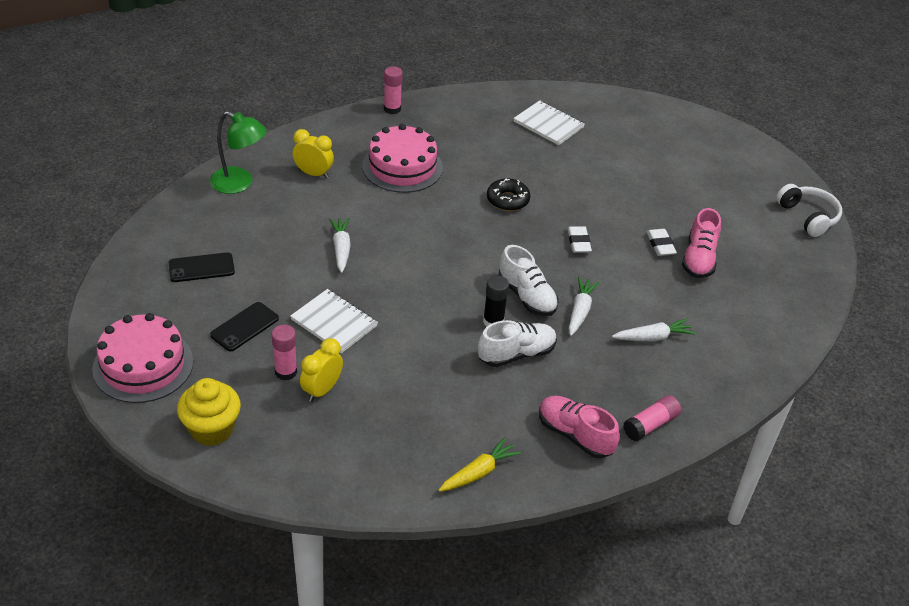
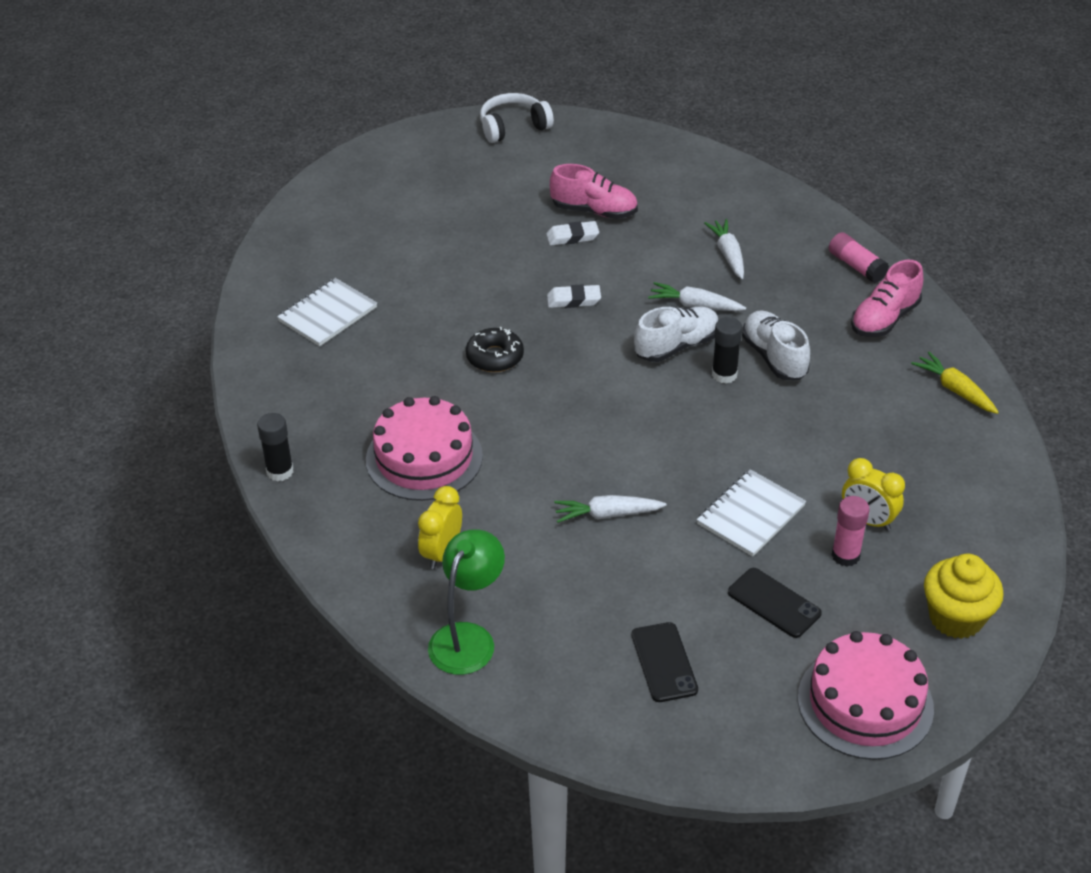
camera: 85 degrees left, 0 degrees up
pink glue stick [384,67,403,114] -> black glue stick [257,413,293,481]

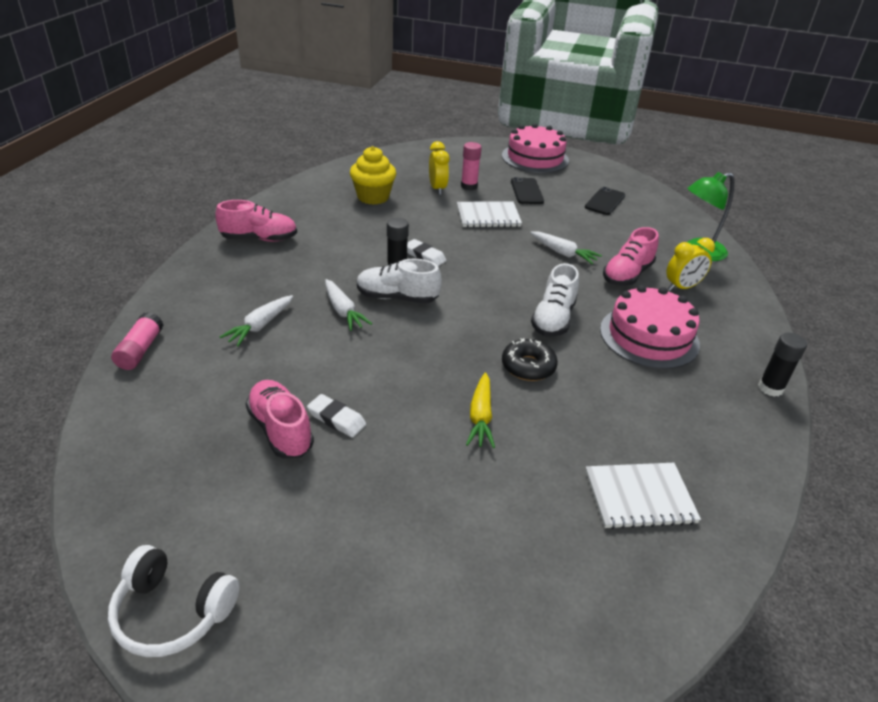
camera: 140 degrees left, 5 degrees down
white eraser [547,284,601,308] -> white eraser moved to [407,239,446,266]
white shoe [742,310,810,380] -> white shoe moved to [531,263,579,337]
pink glue stick [829,232,889,283] -> pink glue stick moved to [111,312,163,370]
yellow carrot [911,352,999,414] -> yellow carrot moved to [466,372,495,448]
yellow cupcake [924,554,1004,639] -> yellow cupcake moved to [350,146,396,205]
none -> pink shoe [603,227,659,286]

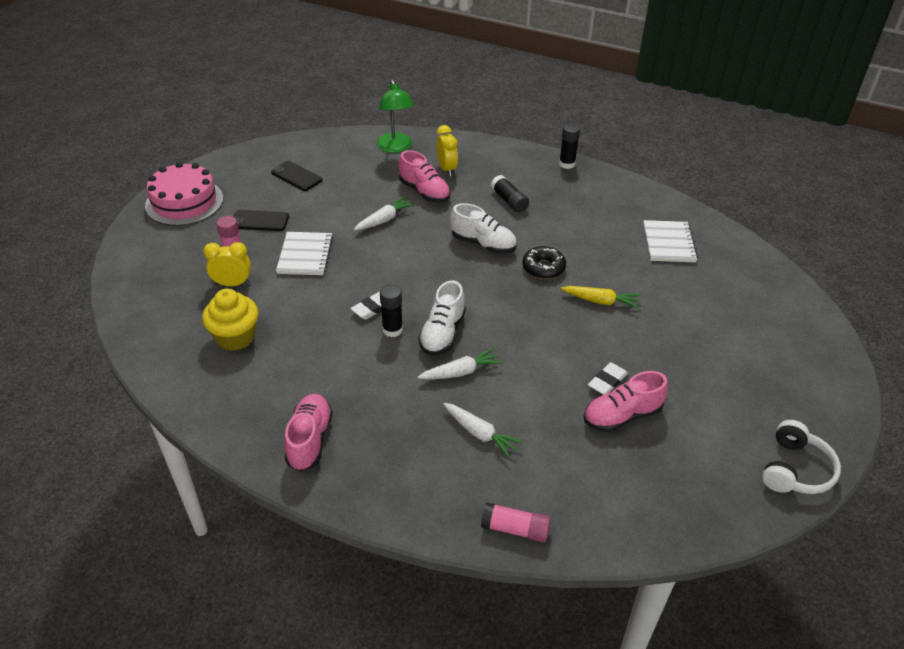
camera: 80 degrees left, 5 degrees up
pink cake [600,285,700,369] -> black glue stick [491,175,529,212]

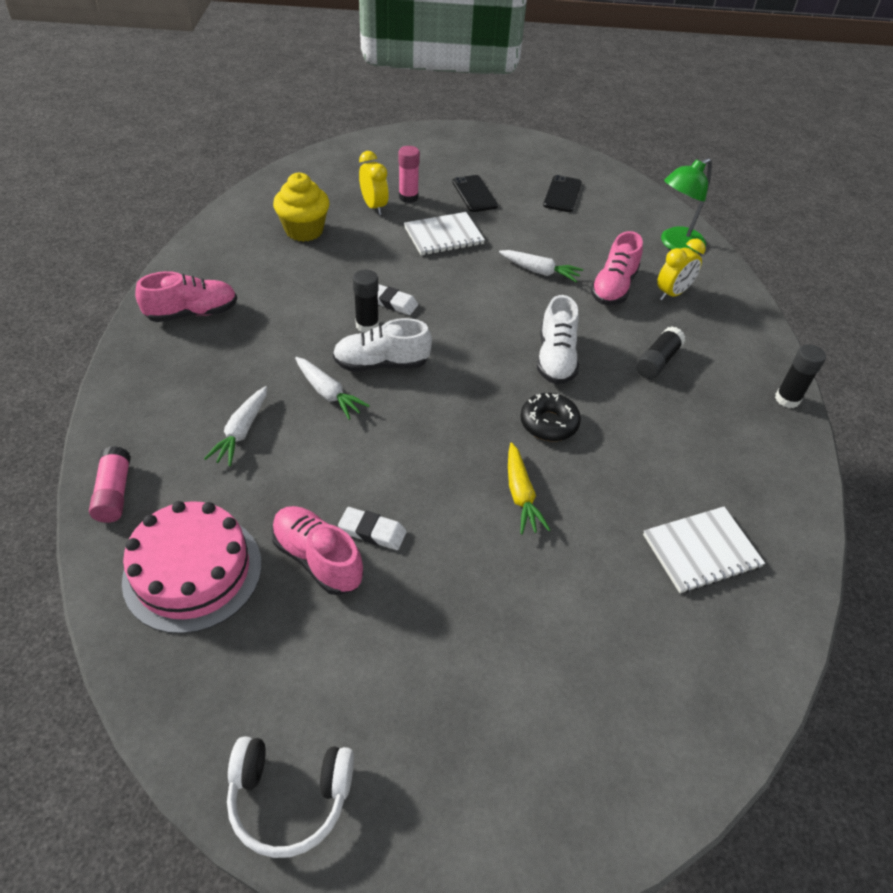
camera: 65 degrees right, 5 degrees up
pink cake [145,162,223,226] -> pink cake moved to [122,501,262,634]

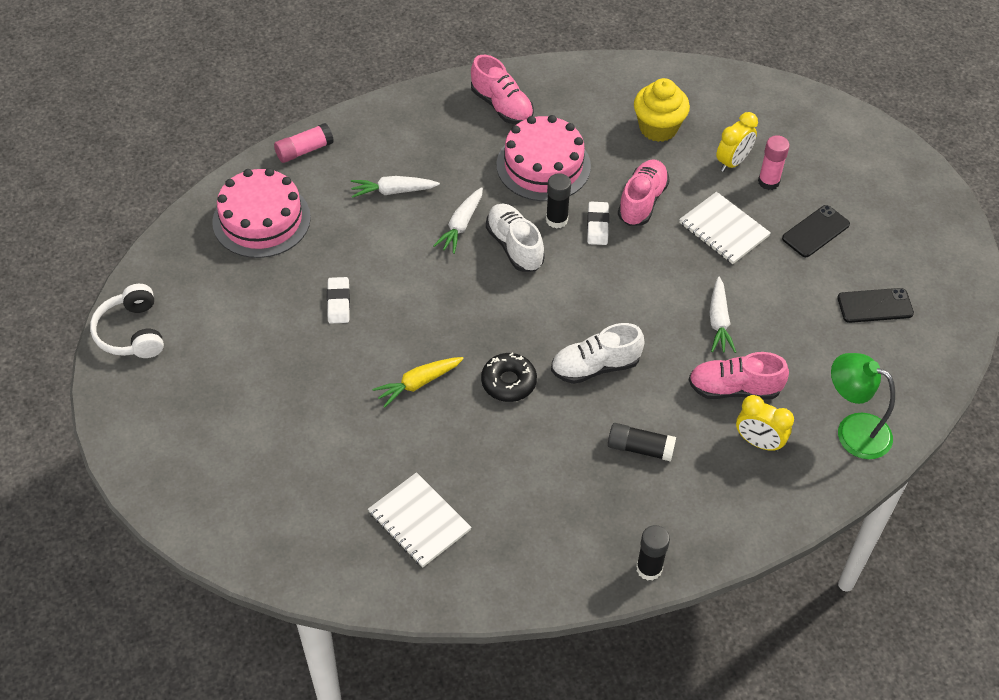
camera: 70 degrees right, 5 degrees up
pink shoe [271,506,363,595] -> pink shoe moved to [618,159,670,226]
none -> pink cake [497,115,591,201]

